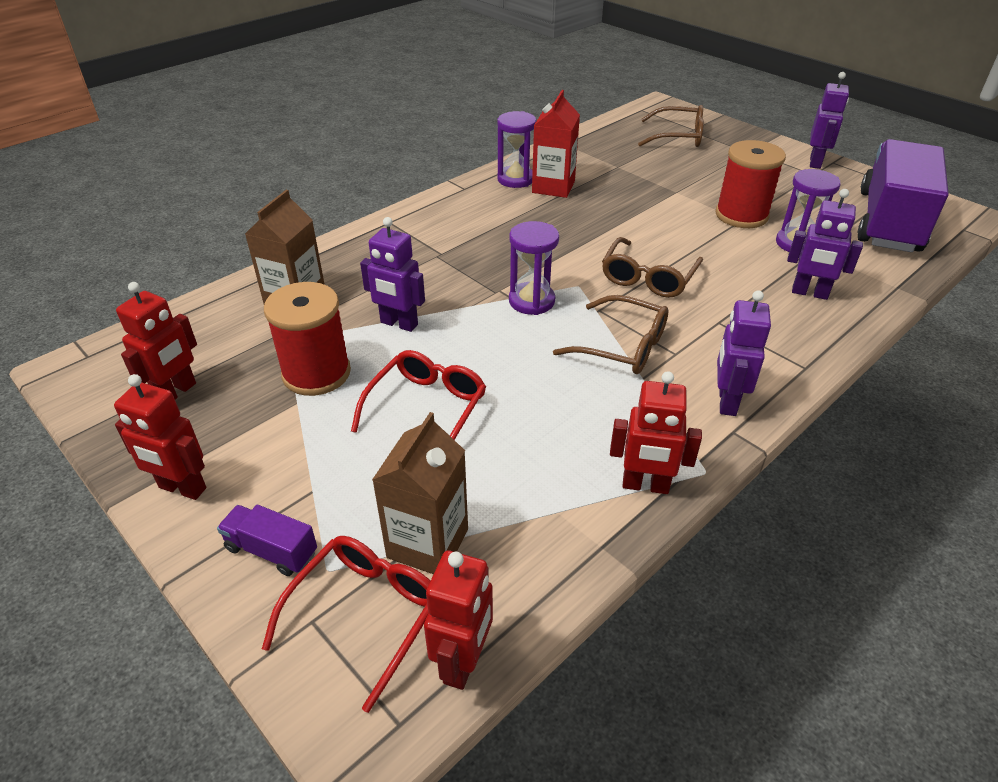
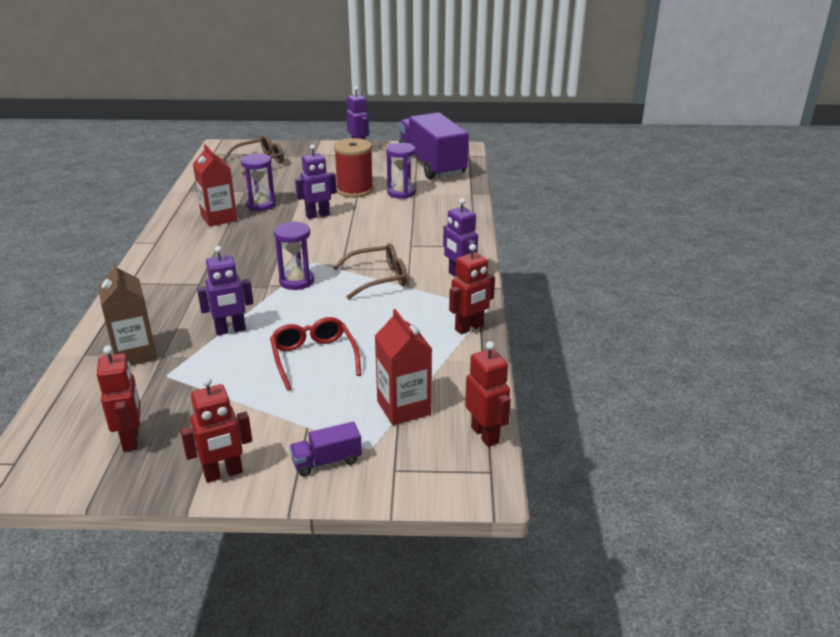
camera: 45 degrees left, 10 degrees down
red glasses [262,536,430,713] -> none
red spool [264,282,351,396] -> none
brown carton [372,412,468,574] -> red carton [375,309,432,425]
purple hourglass [497,111,536,188] -> purple hourglass moved to [241,153,276,211]
brown glasses [602,237,703,298] -> none
purple robot [787,189,863,300] -> purple robot moved to [295,144,337,219]

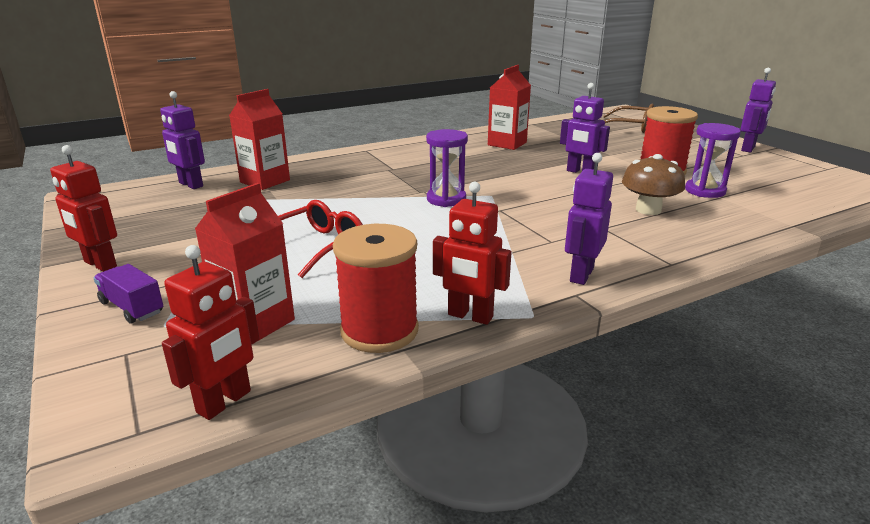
camera: 60 degrees right, 5 degrees down
red robot [97,346,140,452] -> none
brown carton [98,262,157,365] -> red carton [229,89,290,190]
purple robot [197,246,253,335] -> purple robot moved to [160,91,205,189]
purple hourglass [241,153,276,211] -> none
brown glasses [333,243,407,299] -> none
purple truck [399,112,469,179] -> none
none -> red spool [333,224,419,353]
none -> brown mushroom [622,154,685,215]

